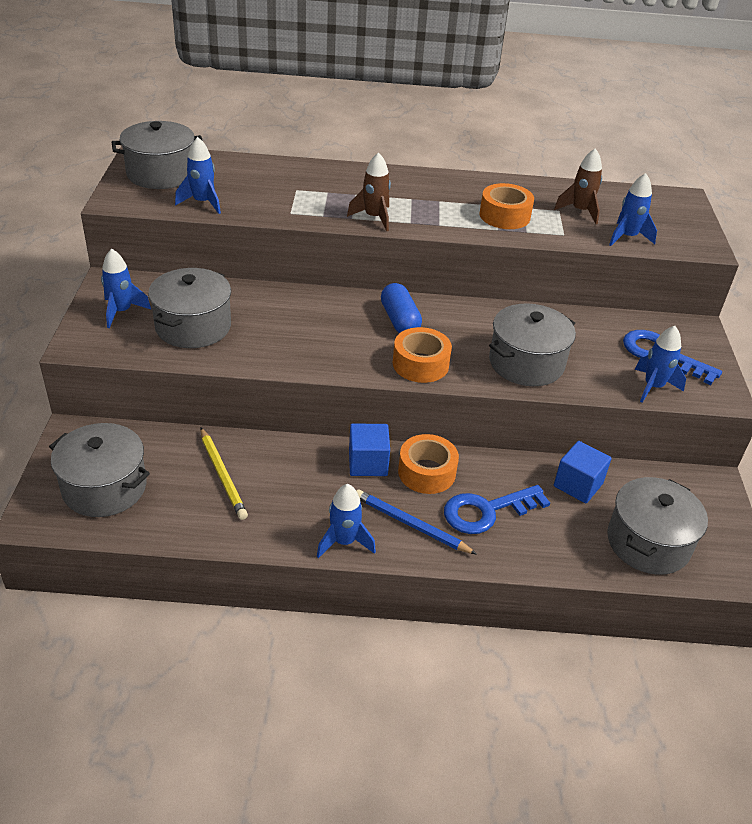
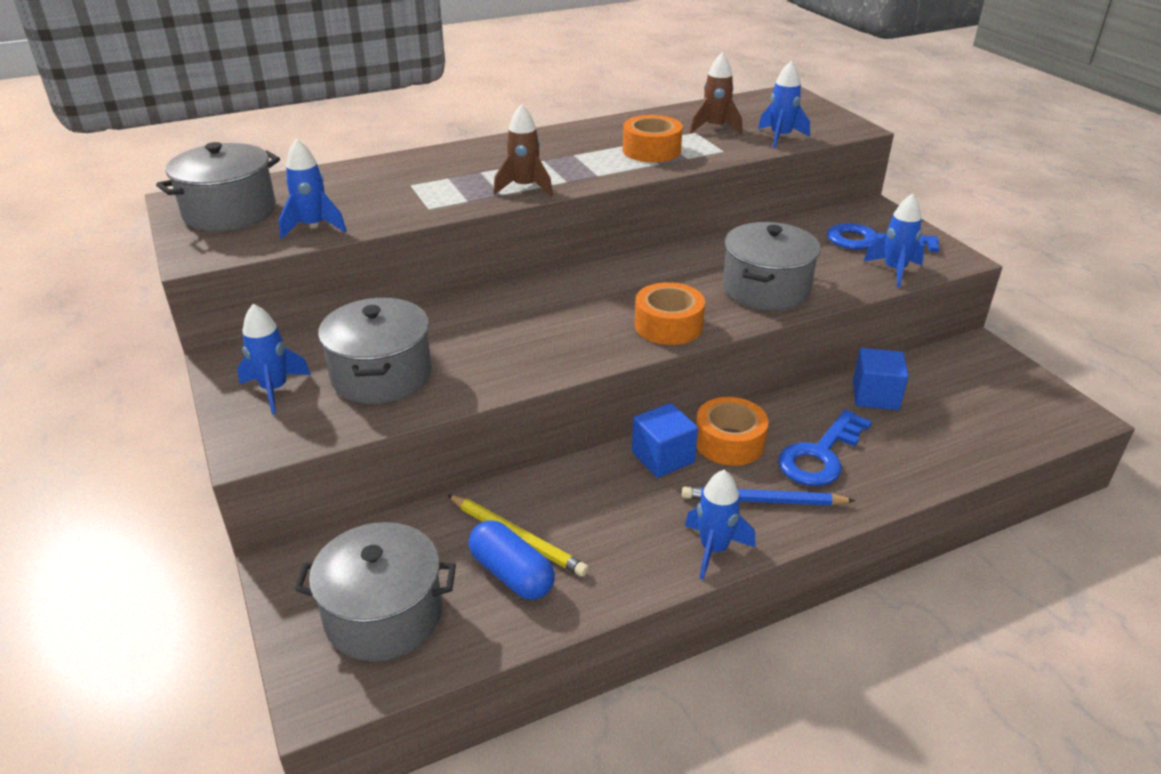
camera: 25 degrees left, 5 degrees down
blue capsule [381,283,422,333] -> blue capsule moved to [469,520,555,600]
grey pot [607,477,708,575] -> none

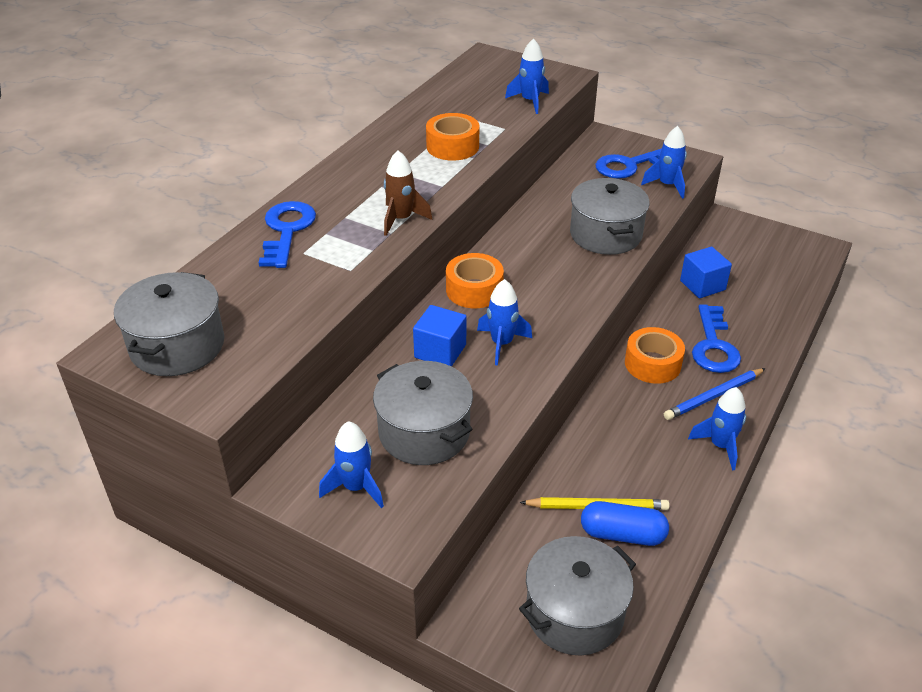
camera: 35 degrees left, 5 degrees up
blue rocket [279,138,346,239] -> blue rocket moved to [477,279,532,366]
blue cube [632,403,698,478] -> blue cube moved to [413,305,466,367]
orange tape [635,282,705,345] -> orange tape moved to [446,253,504,308]
brown rocket [690,52,742,135] -> none
none -> blue key [259,201,316,268]

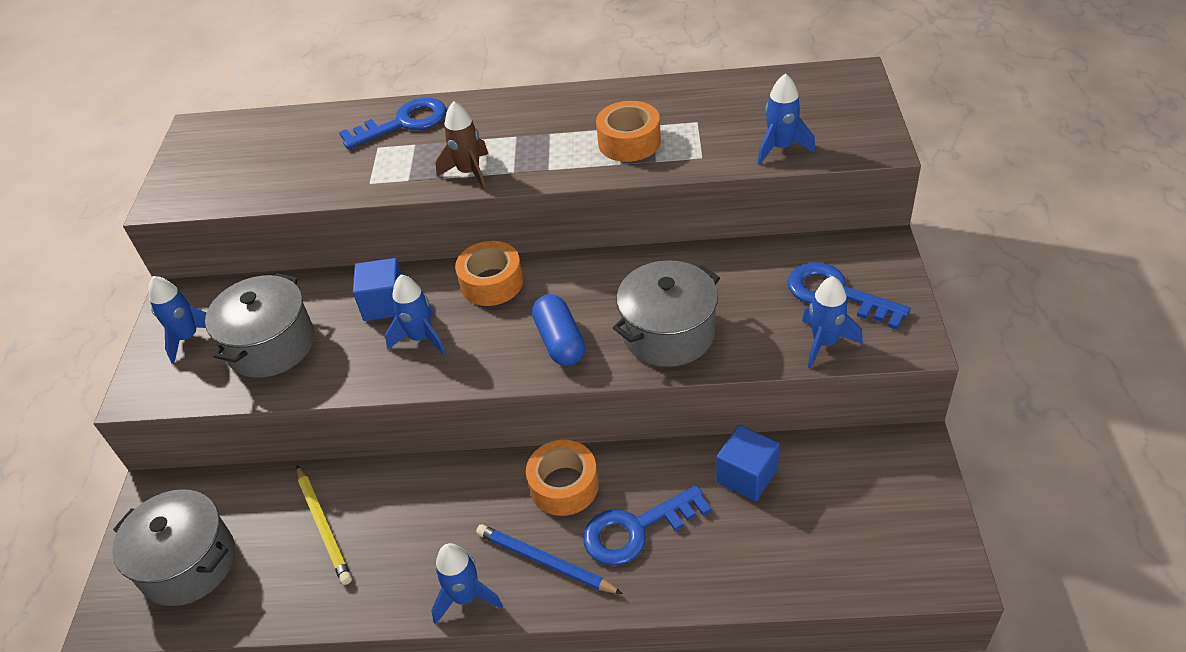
camera: 65 degrees right, 5 degrees up
grey pot [114,272,224,376] -> none
blue capsule [581,501,669,546] -> blue capsule moved to [532,294,585,366]

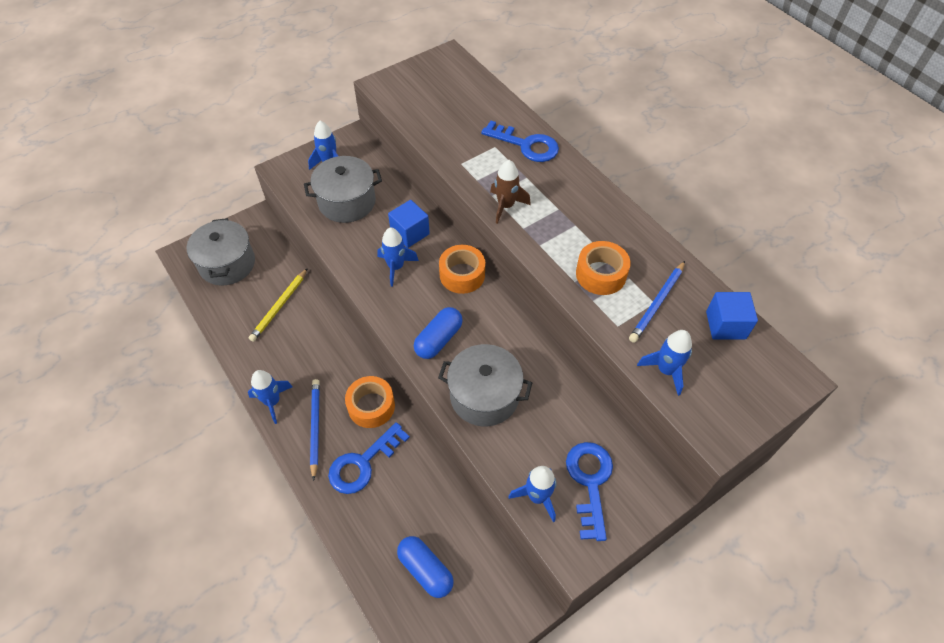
camera: 50 degrees right, 10 degrees up
blue key [583,485,712,566] -> blue key turned 75 degrees counterclockwise [328,422,410,494]
blue cube [716,425,780,501] -> blue cube moved to [706,292,758,340]
none -> blue capsule [397,536,454,598]
none -> blue pencil [629,261,685,343]

